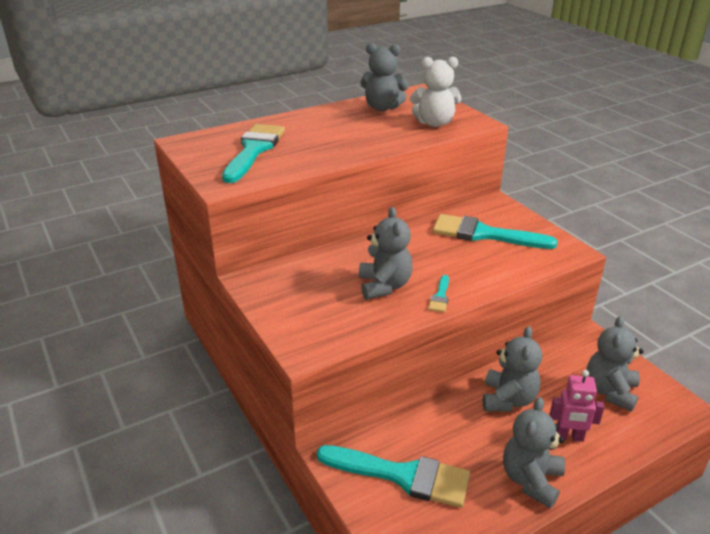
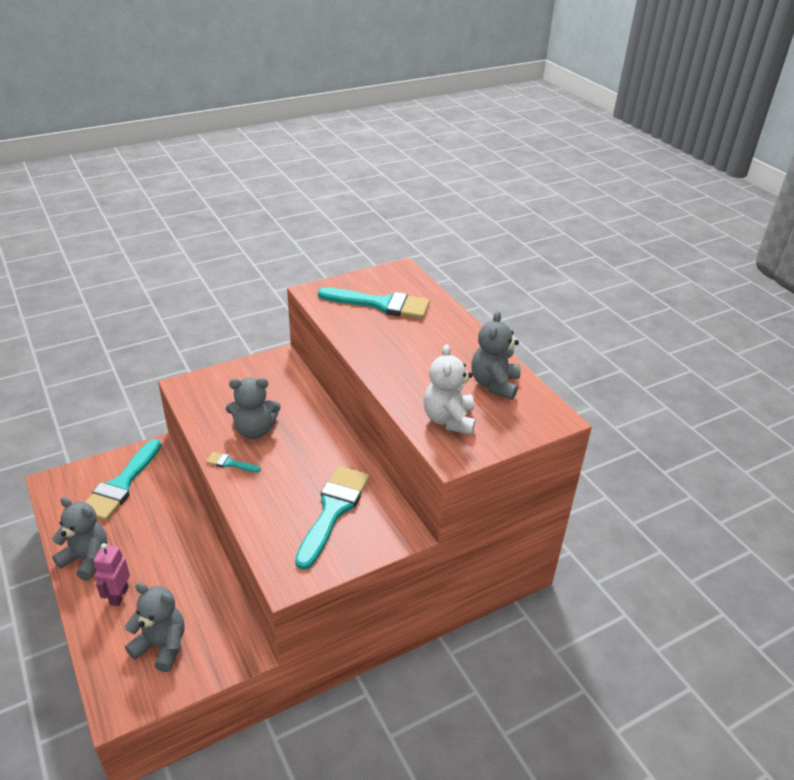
camera: 90 degrees right, 5 degrees up
grey teddy bear [482,326,542,411] -> none

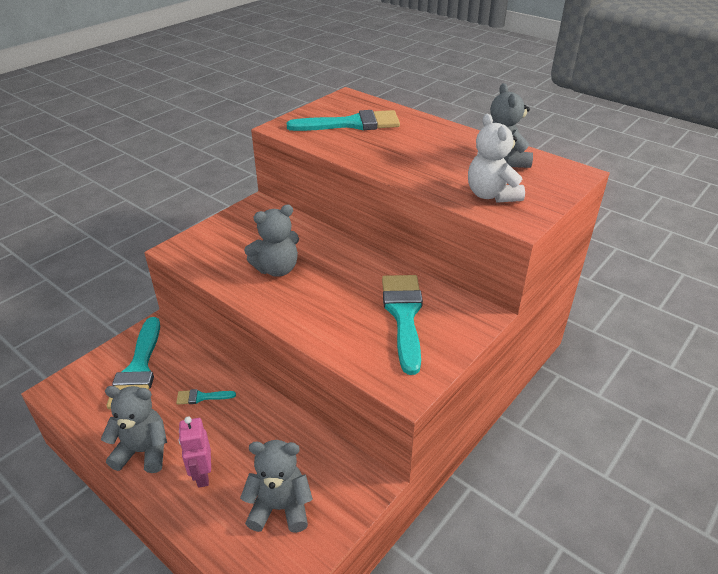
camera: 20 degrees left, 0 degrees up
turquoise brush [206,452,261,472] -> turquoise brush moved to [176,389,236,405]

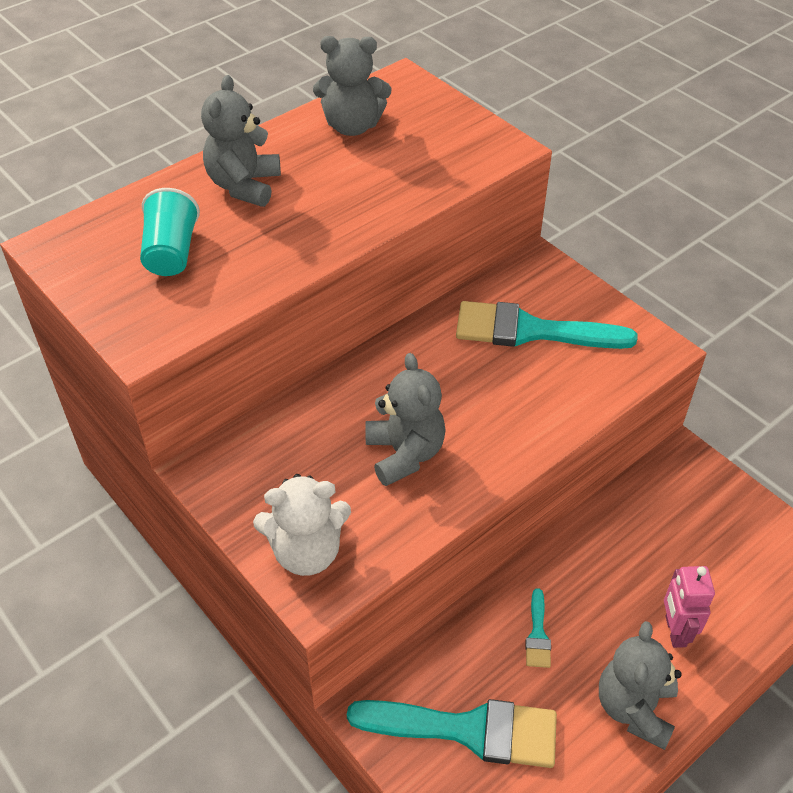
camera: 80 degrees left, 10 degrees up
pink robot [179,416,211,488] -> pink robot turned 90 degrees clockwise [664,566,715,648]
grey teddy bear [240,440,313,533] -> grey teddy bear moved to [201,75,281,207]
turquoise brush [287,110,400,131] -> turquoise cup [140,188,200,276]
white teddy bear [468,114,525,203] -> white teddy bear moved to [253,474,351,576]

